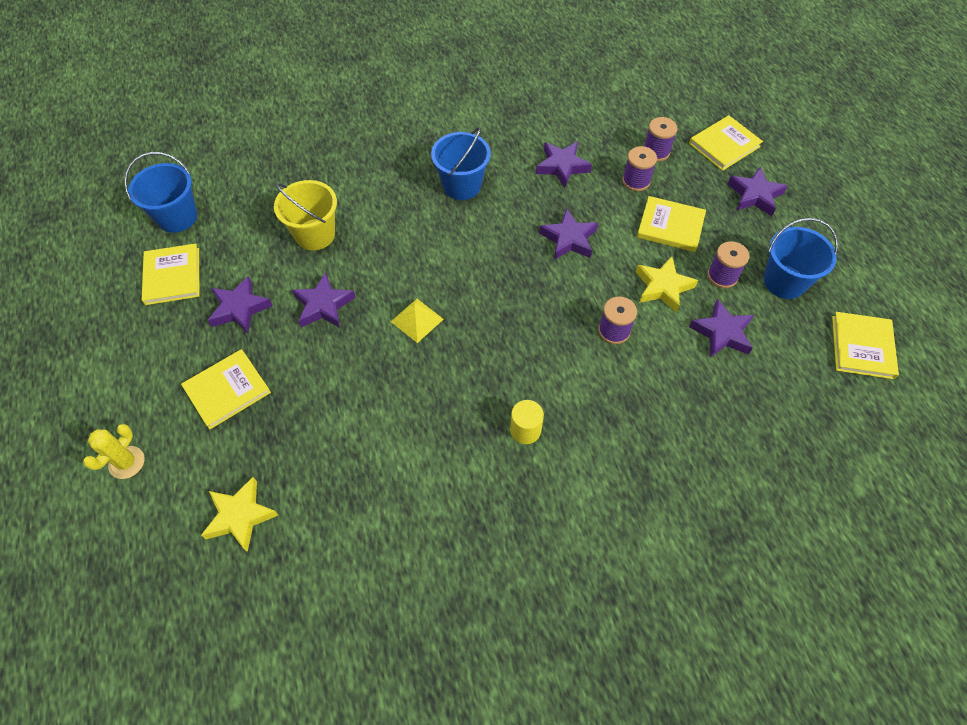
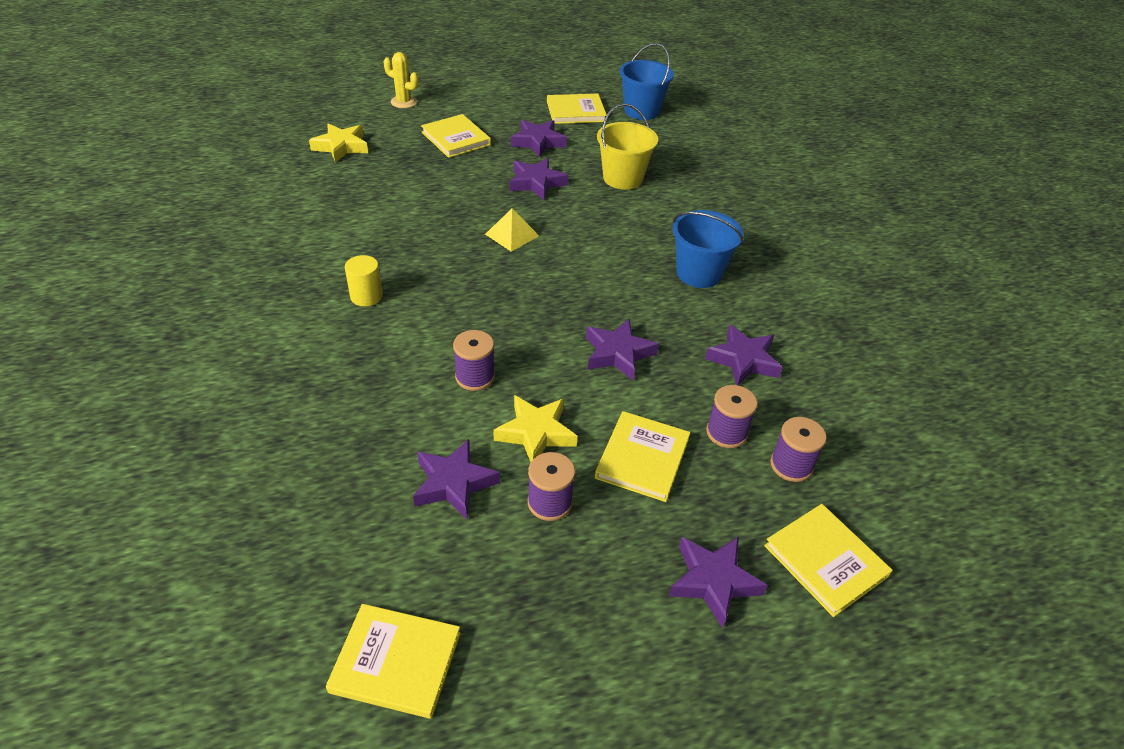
camera: 90 degrees right, 15 degrees down
blue bucket [764,218,838,299] -> none

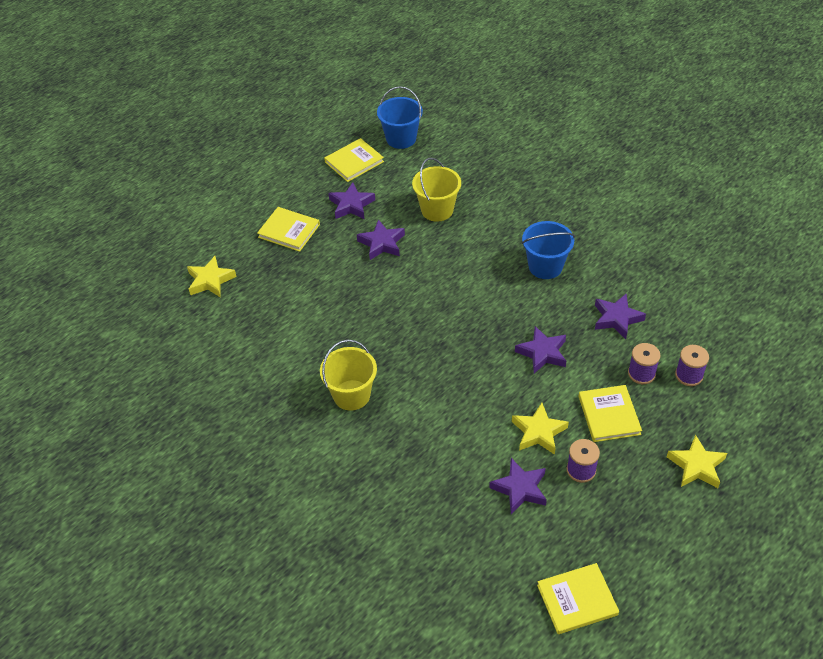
camera: 25 degrees left, 5 degrees up
yellow cylinder [345,255,383,306] -> yellow bucket [320,339,377,411]
yellow cactus [384,52,418,108] -> none
purple spool [453,330,495,391] -> none
yellow pyramid [485,208,539,252] -> none
purple star [669,537,768,628] -> yellow star [667,434,727,488]
yellow book [764,504,893,617] -> none

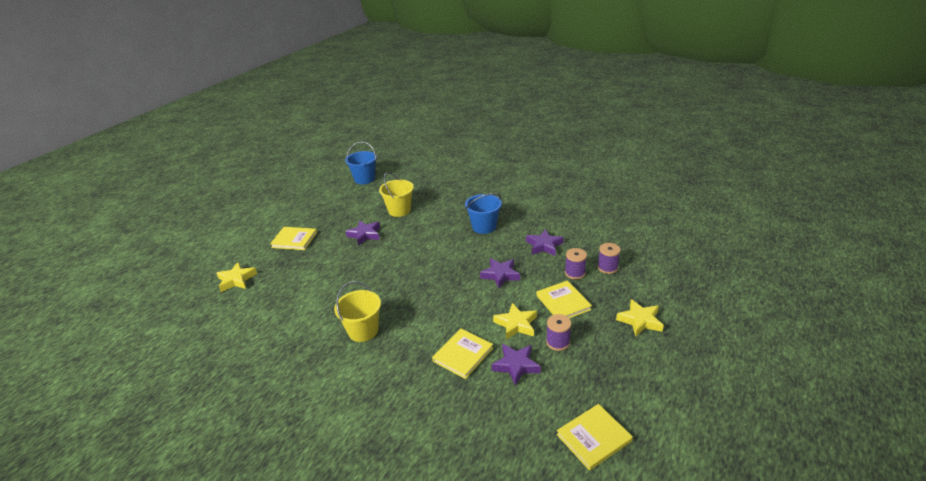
camera: 15 degrees left, 15 degrees down
yellow book [324,138,384,182] -> yellow book moved to [432,329,493,379]
purple star [328,182,375,219] -> none

